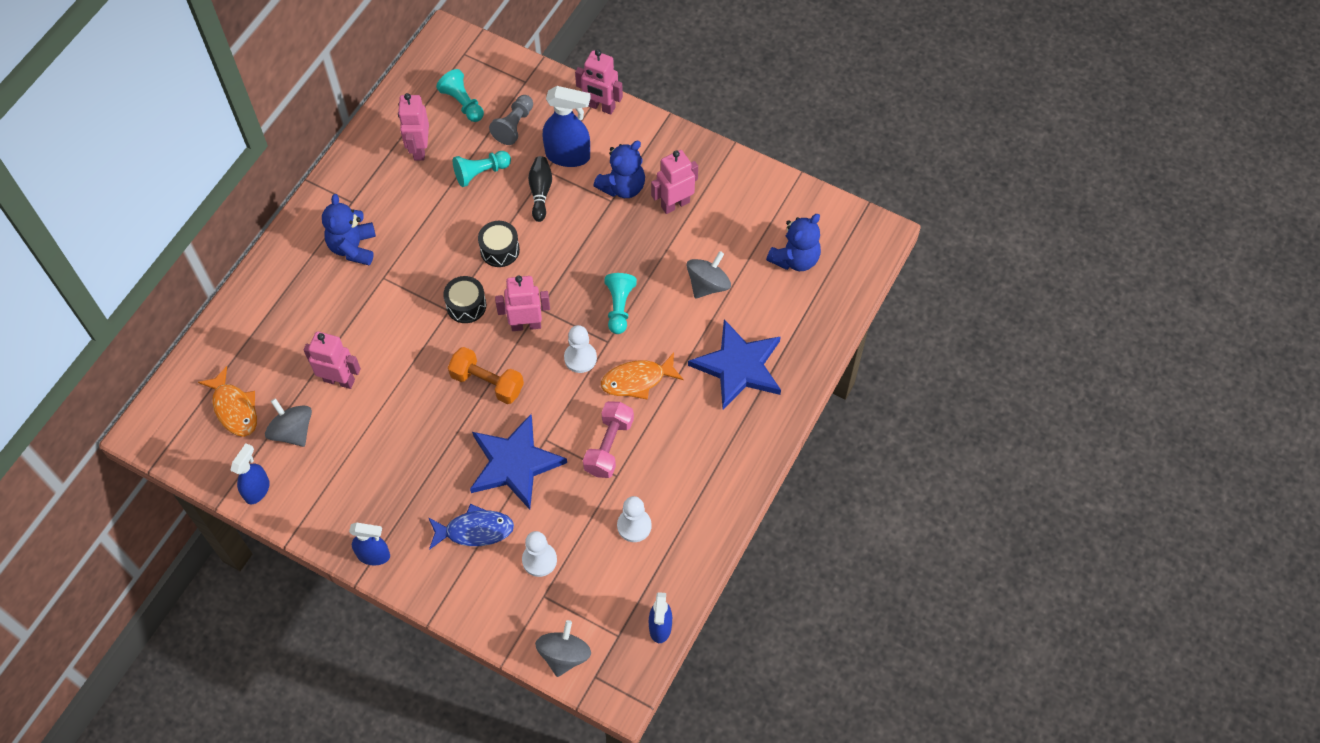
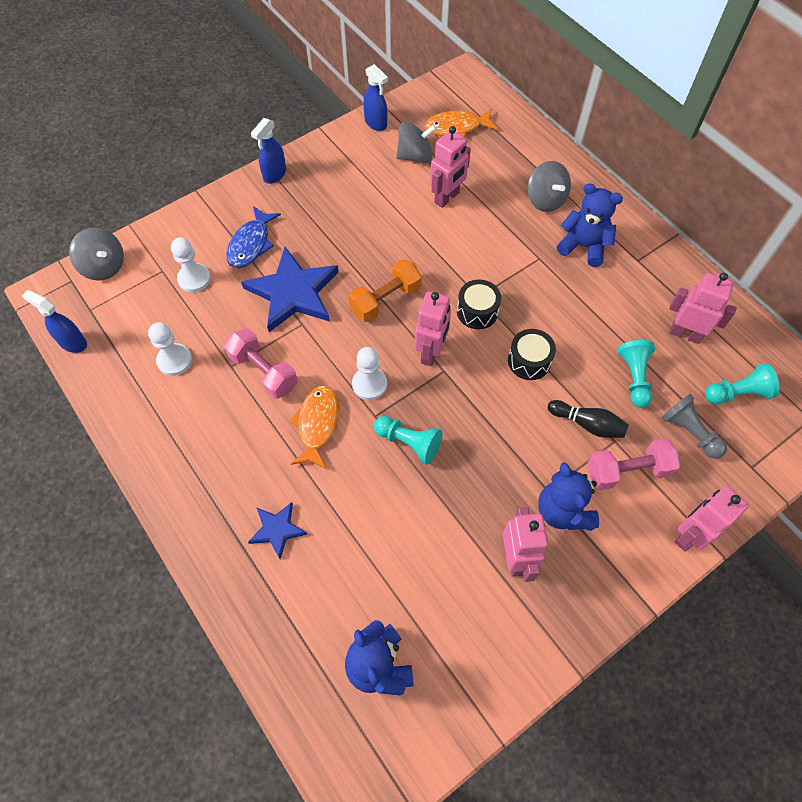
camera: 115 degrees right, 0 degrees up
blue spray bottle [542,86,591,167] -> pink dumbbell [588,438,680,490]
grey spinning top [686,251,731,299] -> grey spinning top moved to [527,161,571,212]
blue star [688,319,781,410] -> blue star [248,502,307,559], size x0.51

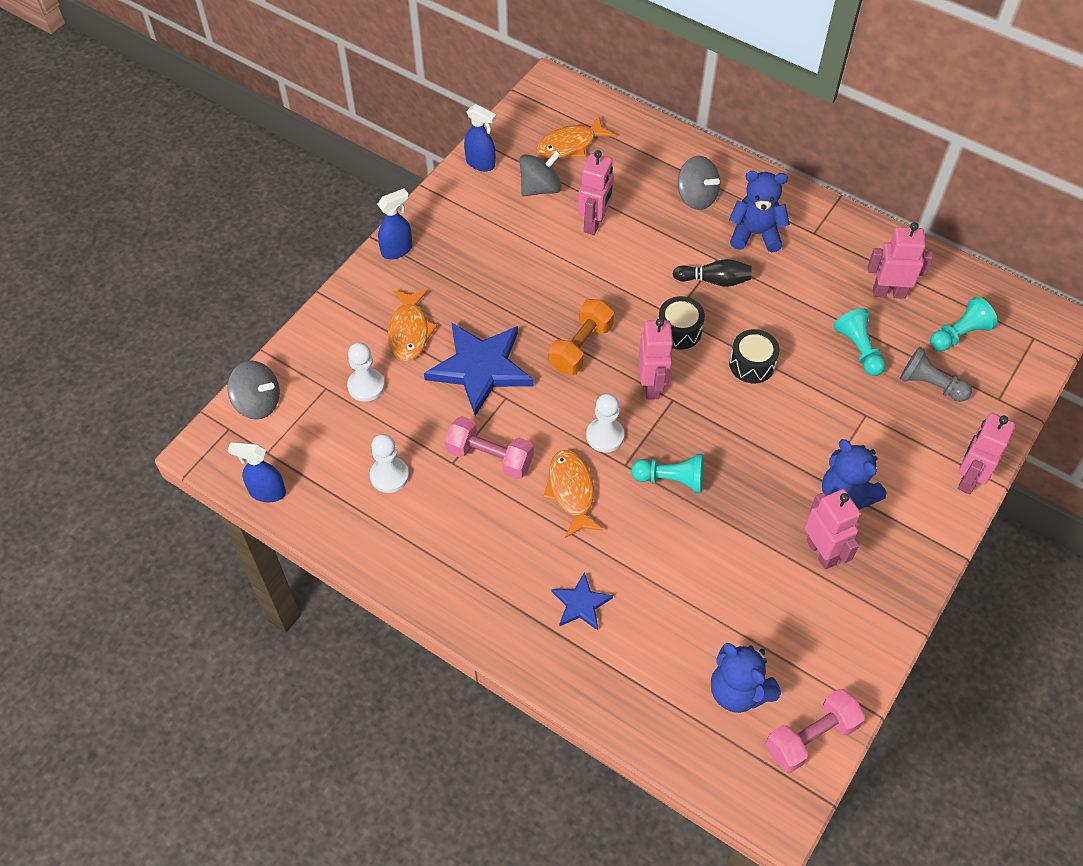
camera: 20 degrees left, 5 degrees down
blue fish [226,206,281,268] -> orange fish [388,290,437,361]
blue spray bottle [251,118,286,184] -> blue spray bottle turned 135 degrees counterclockwise [377,188,412,259]
black bowling pin [548,400,629,438] -> black bowling pin moved to [673,259,751,287]
pink dumbbell [588,438,680,490] -> pink dumbbell moved to [766,689,865,773]

